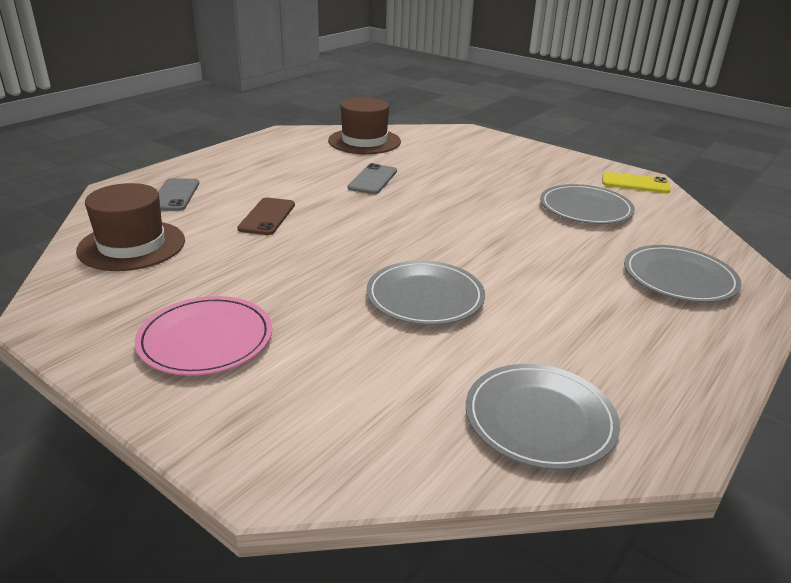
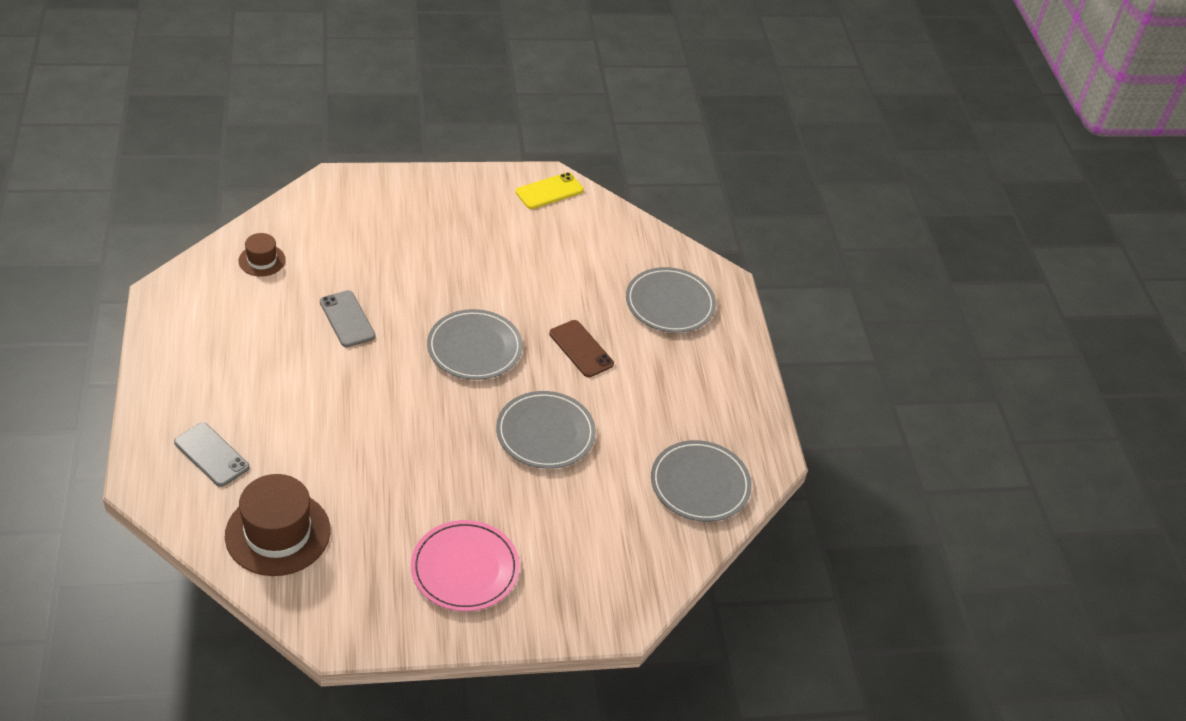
camera: 50 degrees left, 15 degrees up
brown phone [237,198,295,235] -> brown phone moved to [549,320,614,377]
brown hat [328,97,401,154] -> brown hat [238,233,286,277], size x0.52
grey plate [540,184,635,224] -> grey plate moved to [427,309,523,380]

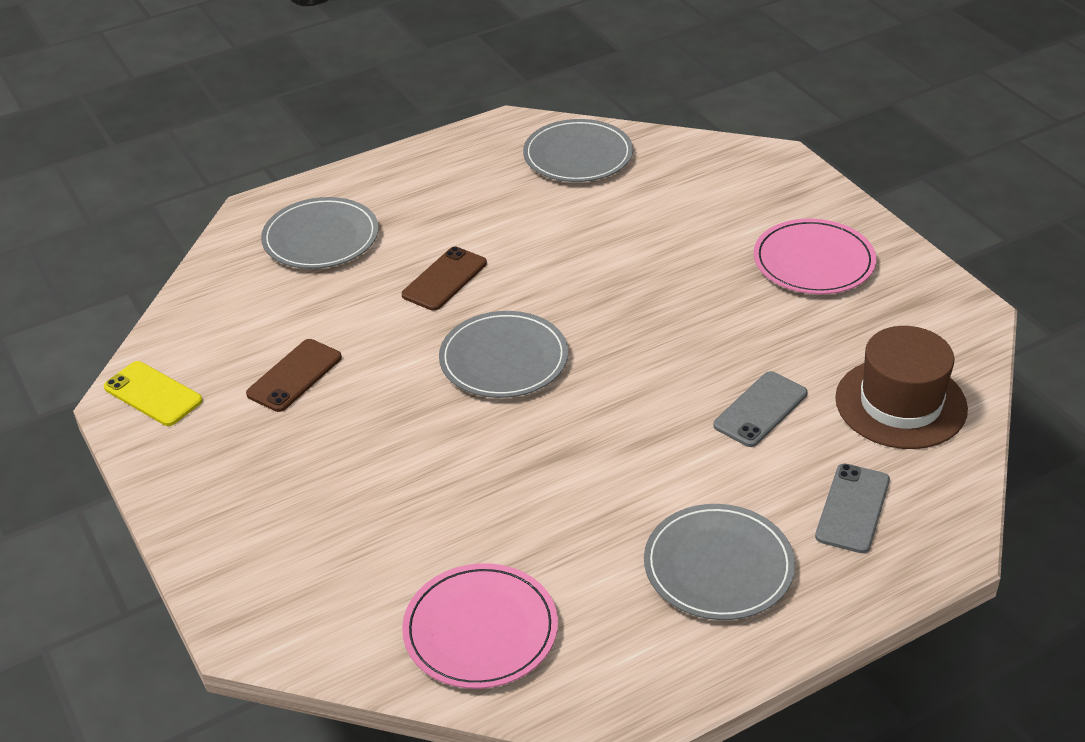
camera: 105 degrees left, 5 degrees down
brown hat [238,233,286,277] -> pink plate [402,563,558,689]
grey phone [320,290,375,347] -> grey phone moved to [713,371,807,447]
grey plate [496,391,596,469] -> grey plate moved to [644,504,795,620]
none -> brown phone [246,339,342,412]

